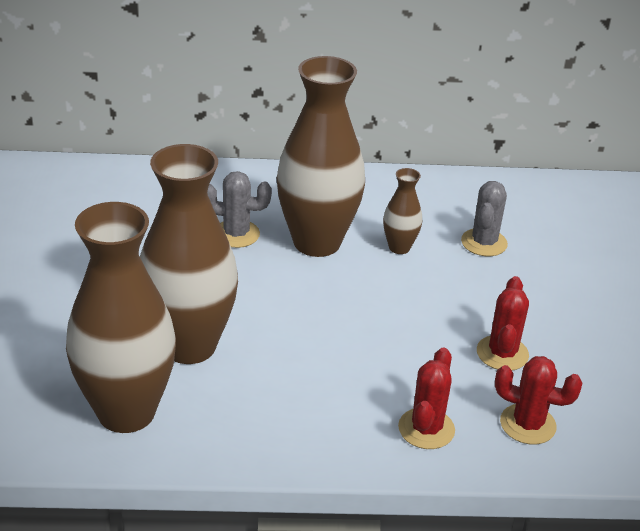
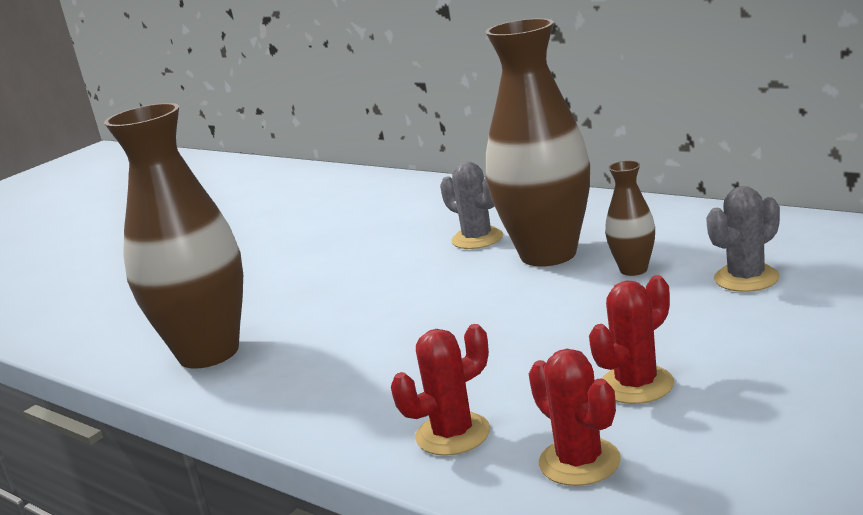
camera: 45 degrees right, 15 degrees down
brown vase [140,144,238,364] -> none

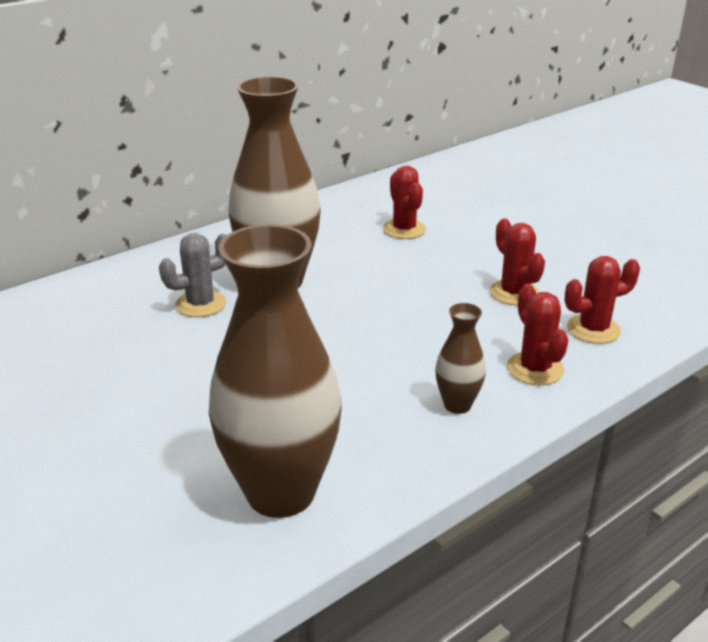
camera: 80 degrees left, 10 degrees up
brown vase [605,161,655,276] -> brown vase moved to [435,303,486,414]
grey cactus [706,186,780,292] -> red cactus [383,166,426,239]

